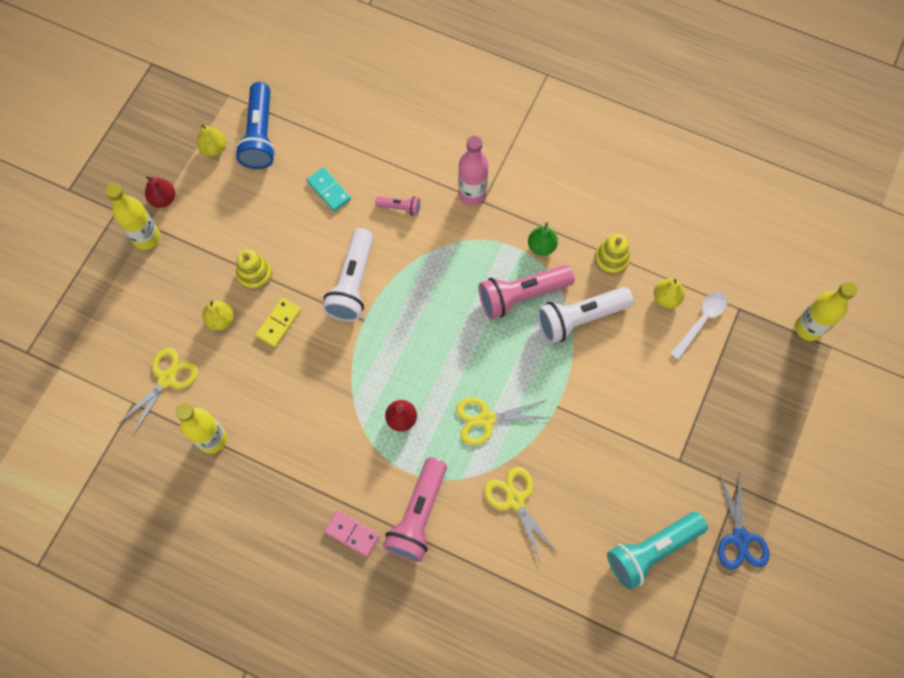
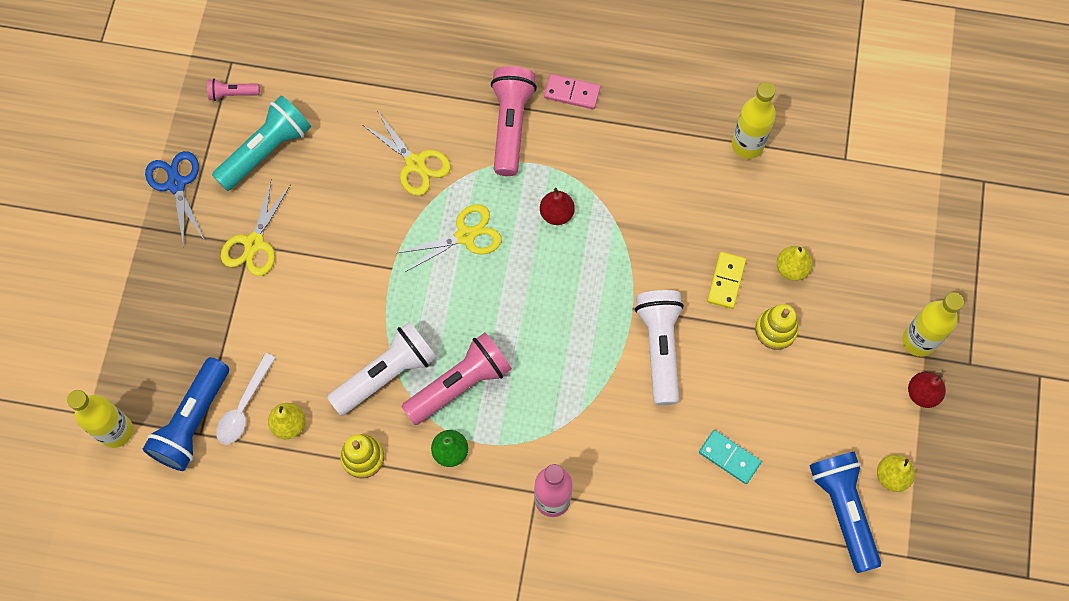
camera: 165 degrees right, 0 degrees up
yellow scissors [118,348,198,435] -> yellow scissors moved to [221,180,291,276]
pink flashlight [375,196,420,216] -> pink flashlight moved to [207,79,260,101]
none -> blue flashlight [143,357,229,471]

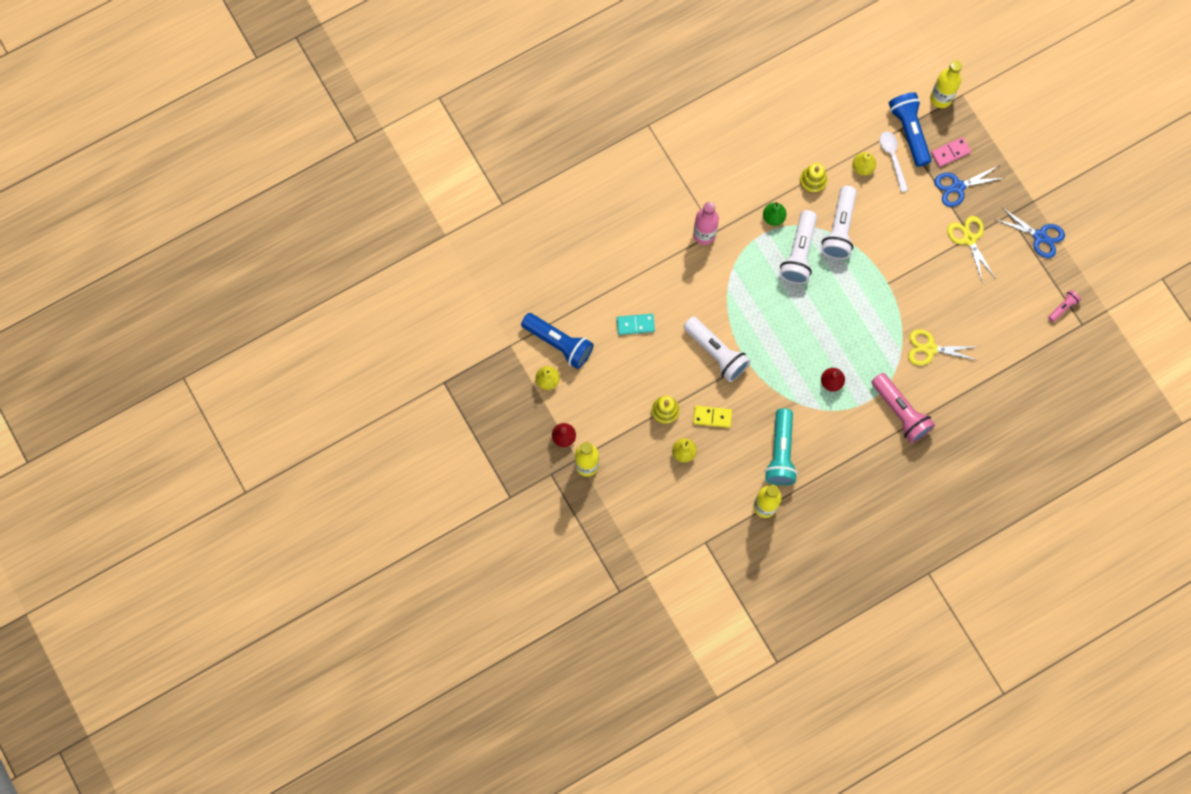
camera: 140 degrees right, 5 degrees up
turquoise flashlight [212,95,311,191] -> turquoise flashlight moved to [765,408,798,485]
yellow scissors [398,204,502,272] -> none
pink flashlight [401,332,512,425] -> white flashlight [780,210,817,284]
pink domino [544,74,600,109] -> pink domino moved to [931,137,971,167]
yellow domino [707,252,746,309] -> yellow domino turned 60 degrees counterclockwise [693,406,732,428]
none -> blue scissors [934,166,1003,207]

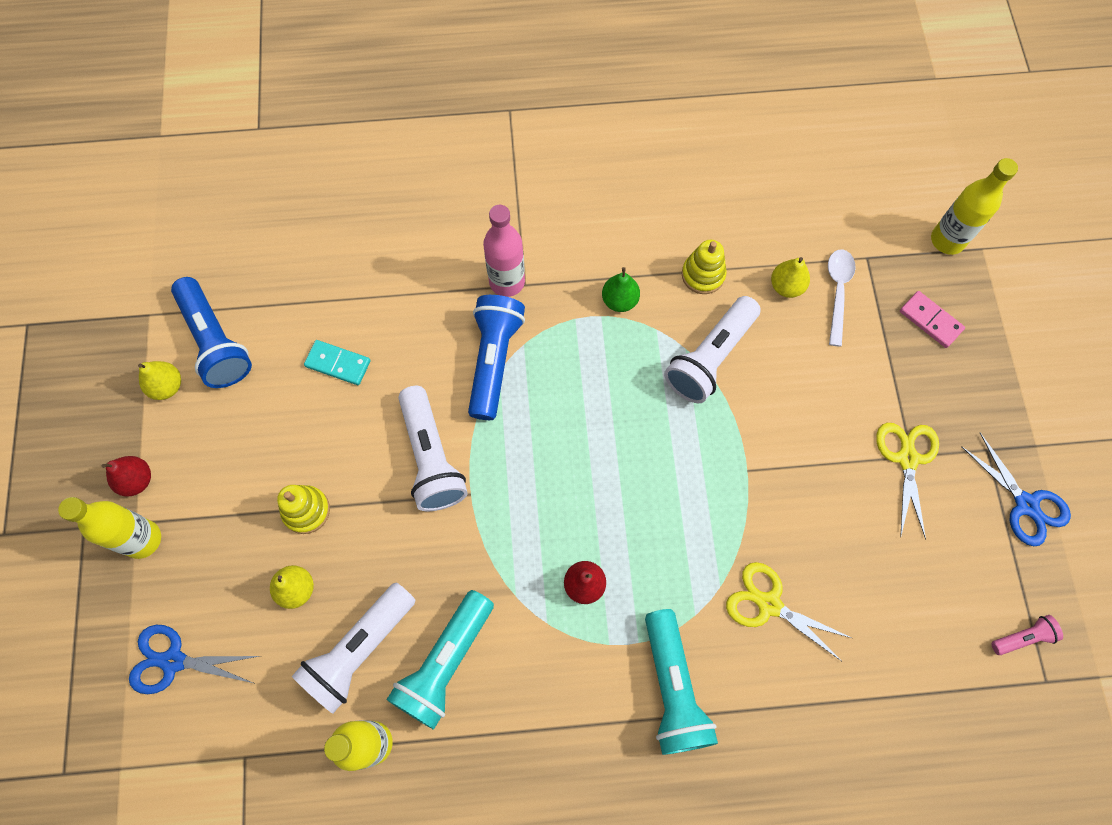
camera: 25 degrees right, 5 degrees down
yellow domino [693,406,732,428] -> none
white flashlight [780,210,817,284] -> white flashlight moved to [292,583,416,714]
pink flashlight [872,373,935,443] -> turquoise flashlight [645,609,718,755]
blue flashlight [889,92,932,167] -> blue flashlight moved to [468,295,525,420]
pink domino [931,137,971,167] -> pink domino turned 45 degrees clockwise [900,291,965,348]
blue scissors [934,166,1003,207] -> blue scissors moved to [129,625,259,694]

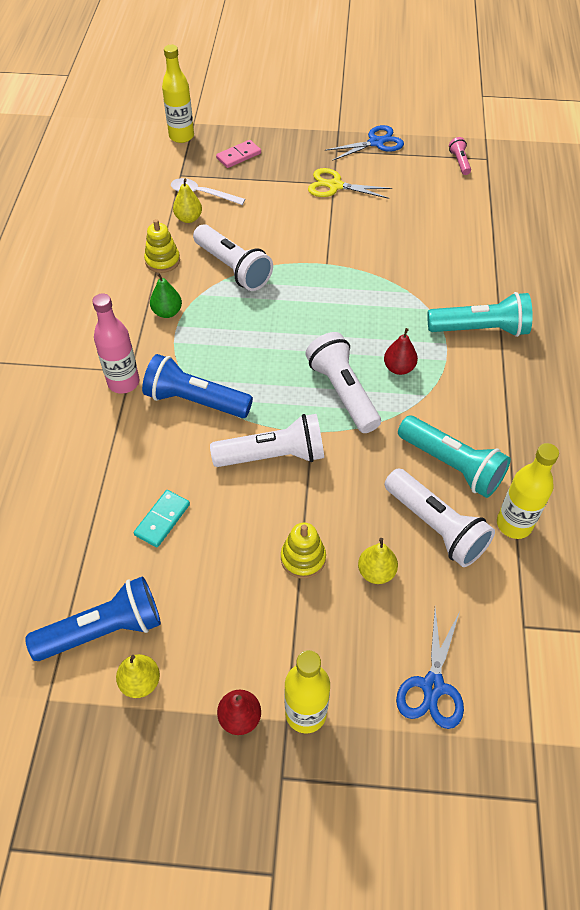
camera: 80 degrees left, 15 degrees down
yellow scissors [726,562,852,661] -> none
none -> white flashlight [305,332,381,433]

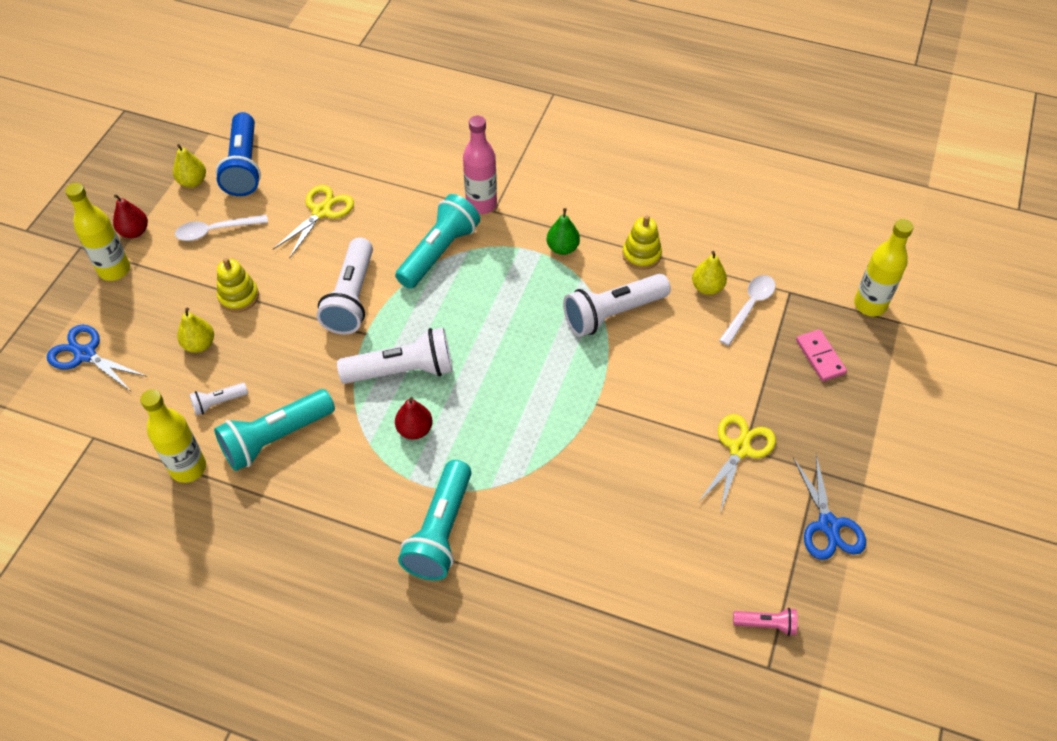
camera: 105 degrees right, 0 degrees up
turquoise domino [134,490,190,547] -> yellow scissors [273,185,354,258]
blue flashlight [142,354,253,418] -> turquoise flashlight [395,194,480,289]
white flashlight [385,468,495,567] -> white flashlight [189,383,248,415], size x0.49
none -> white spoon [175,215,268,241]

